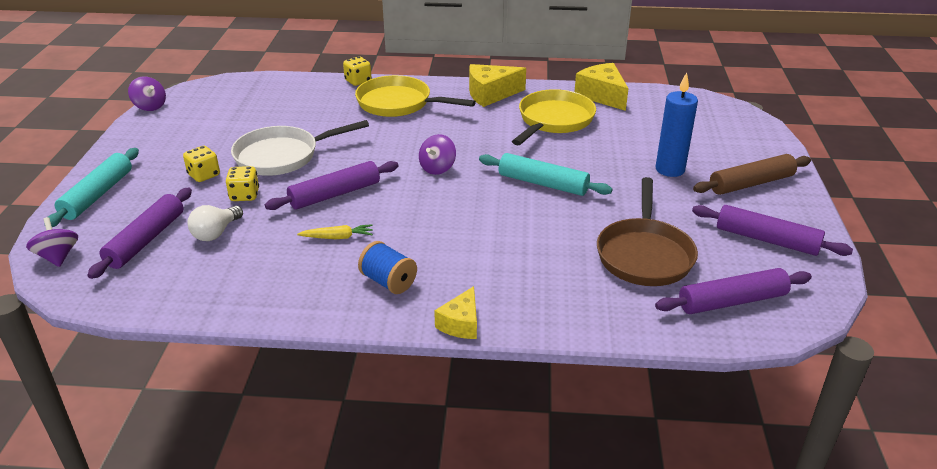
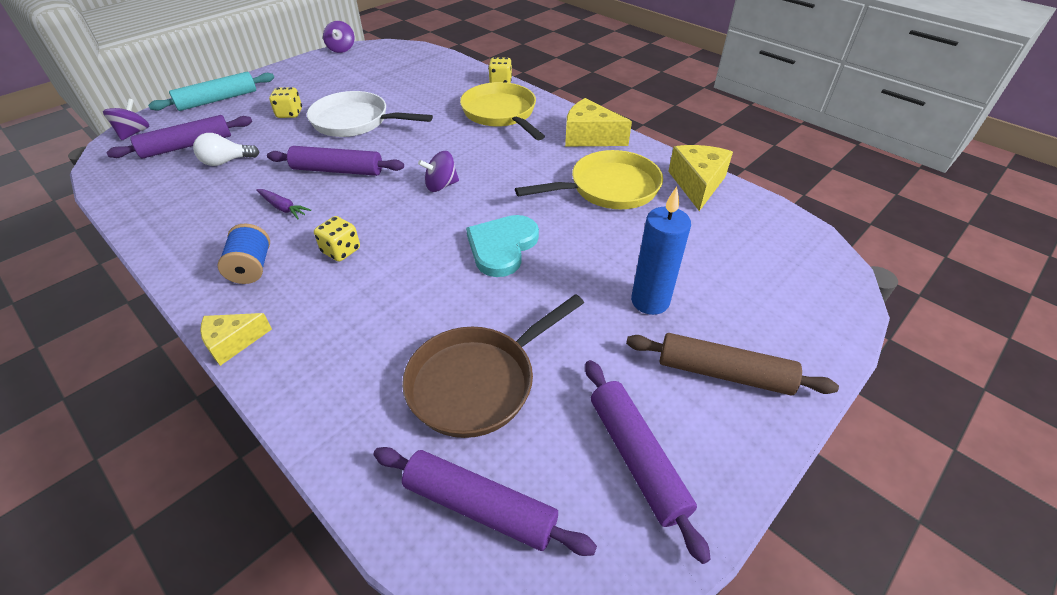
camera: 40 degrees right, 10 degrees up
yellow dice [226,166,259,201] -> yellow dice moved to [314,216,360,262]
yellow carrot [297,224,373,239] -> purple carrot [256,189,311,219]
turquoise rolling pin [479,153,612,196] -> turquoise heart [466,215,539,277]

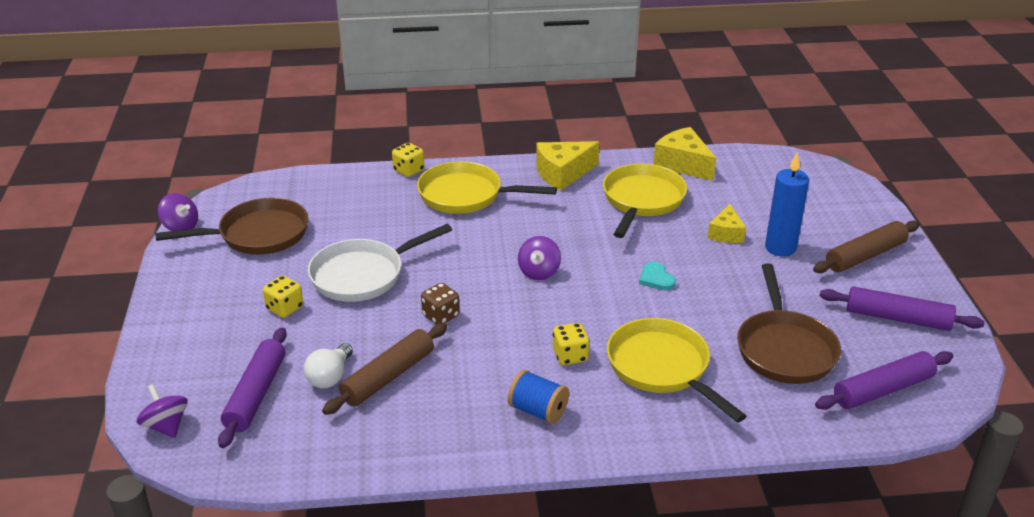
camera: 50 degrees left, 10 degrees down
turquoise rolling pin [148,72,274,111] -> none
yellow cheese [200,313,272,366] -> yellow cheese moved to [707,204,746,243]
purple carrot [256,189,311,219] -> none
purple rolling pin [267,146,404,176] -> brown dice [421,283,460,324]
turquoise heart [466,215,539,277] -> turquoise heart [639,262,676,290], size x0.54
none -> brown pan [155,197,308,255]
none -> brown rolling pin [322,323,447,415]
none -> yellow pan [607,318,746,422]

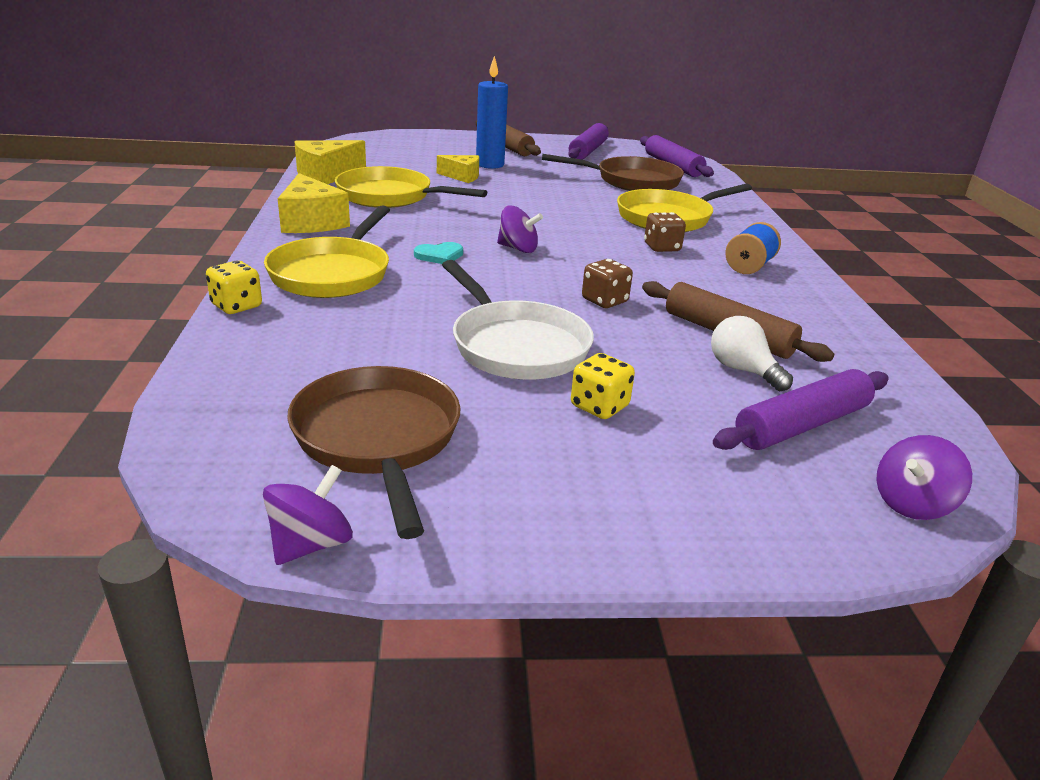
camera: 90 degrees left, 5 degrees down
purple rolling pin [218,327,287,448] -> purple rolling pin turned 45 degrees counterclockwise [713,369,889,450]
white light bulb [304,343,353,389] -> white light bulb turned 150 degrees counterclockwise [711,316,793,391]
yellow dice [553,323,590,365] -> brown dice [644,212,686,252]
turquoise heart [639,262,676,290] -> turquoise heart moved to [414,242,463,264]

